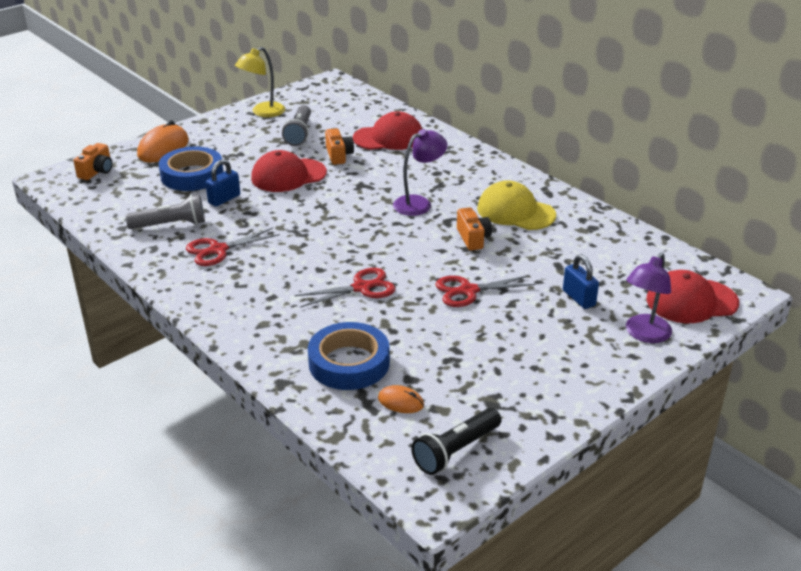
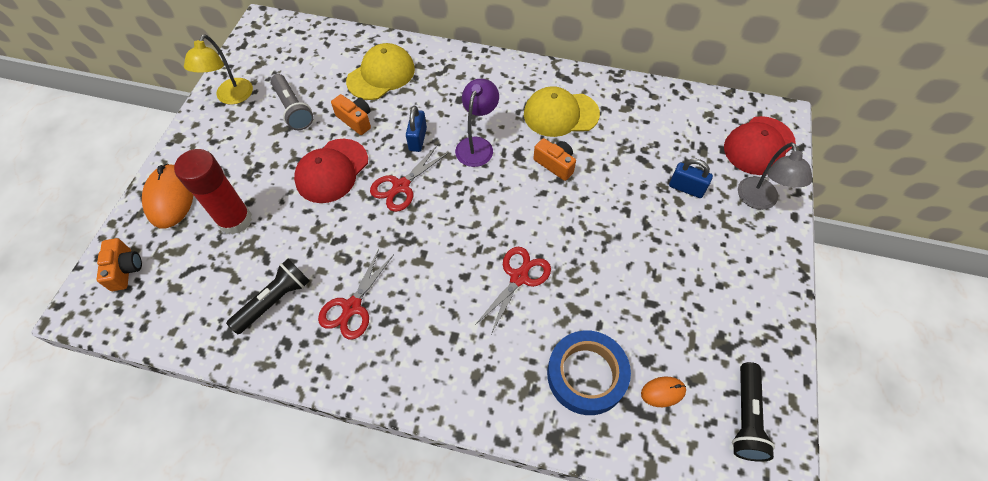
camera: 35 degrees left, 25 degrees up
grey flashlight [126,194,205,229] -> black flashlight [226,259,310,334]
blue tape [159,146,223,191] -> red glue stick [174,149,252,235]
blue padlock [205,159,240,207] -> blue padlock moved to [406,106,427,152]
red cap [353,111,422,150] -> yellow cap [346,43,415,100]
red scissors [435,275,536,307] -> red scissors moved to [370,145,449,212]
purple lamp [626,252,672,343] -> grey lamp [738,142,812,210]

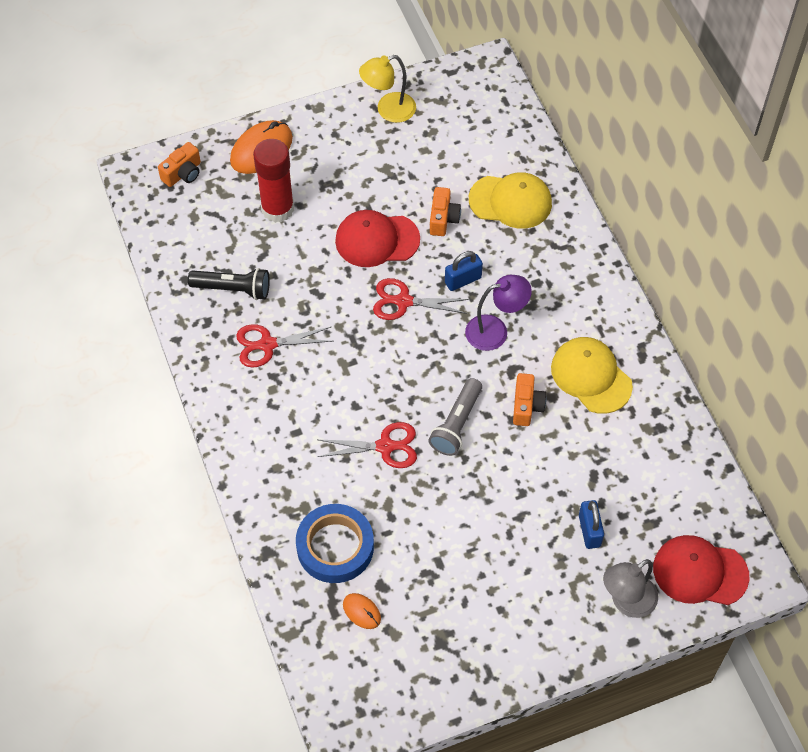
camera: 55 degrees right, 0 degrees up
grey flashlight [271,74,314,130] -> grey flashlight moved to [428,378,482,456]
black flashlight [732,362,775,462] -> none

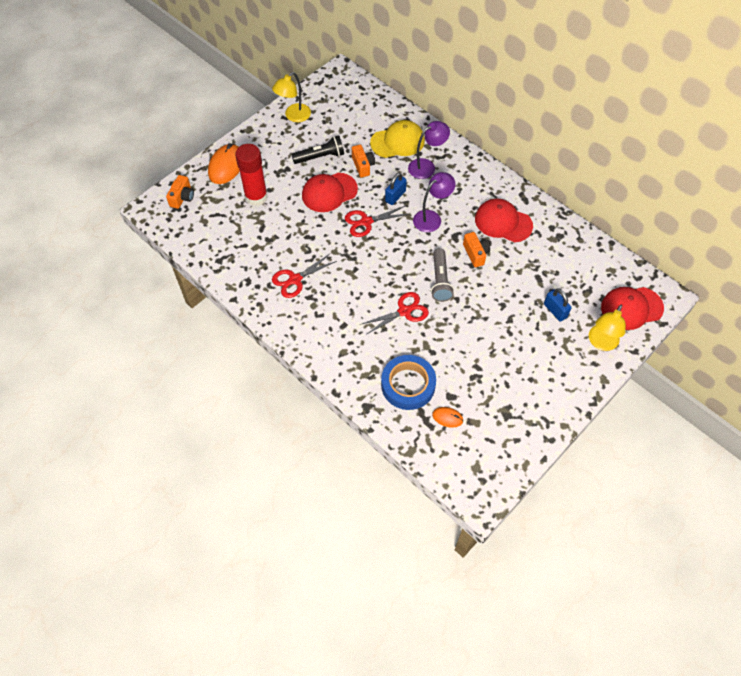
camera: 25 degrees left, 0 degrees up
black flashlight [188,268,270,300] -> black flashlight moved to [291,136,344,164]
yellow cap [551,337,633,414] -> red cap [475,199,533,242]
grey lamp [603,559,658,618] -> yellow lamp [589,305,626,351]
none -> purple lamp [408,121,450,179]

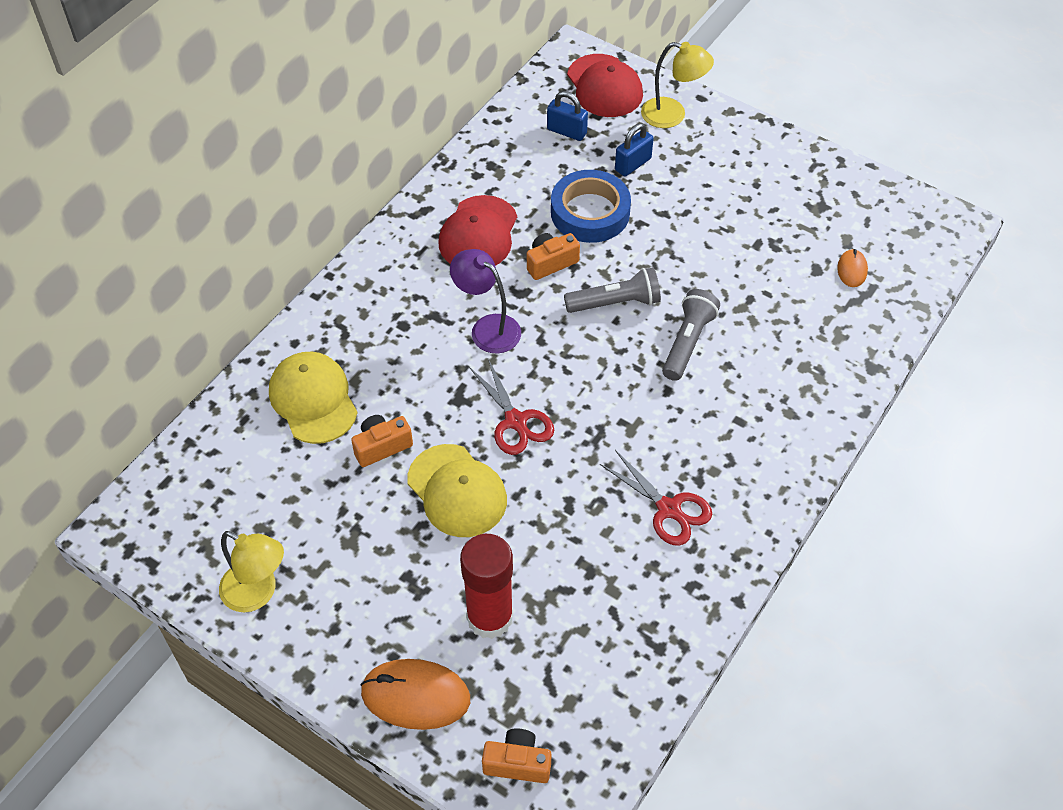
camera: 100 degrees left, 5 degrees down
black flashlight [291,136,344,164] -> none
red cap [302,173,358,212] -> yellow cap [407,444,507,537]
red scissors [360,292,429,335] -> grey flashlight [662,289,720,381]
blue tape [381,355,436,410] -> blue tape moved to [551,170,631,243]
blue padlock [385,173,407,205] -> blue padlock moved to [547,91,588,141]
purple lamp [408,121,450,179] -> none

